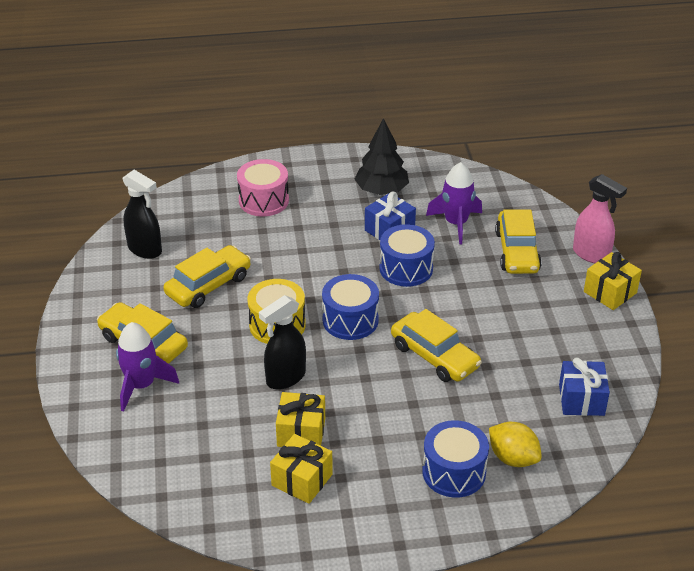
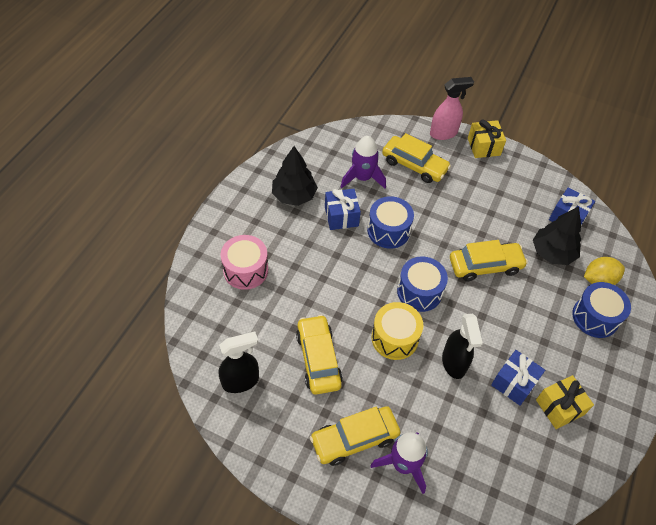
camera: 60 degrees left, 15 degrees up
yellow gift [276,392,325,447] -> blue gift [491,350,545,406]
none -> black tree [533,206,582,265]

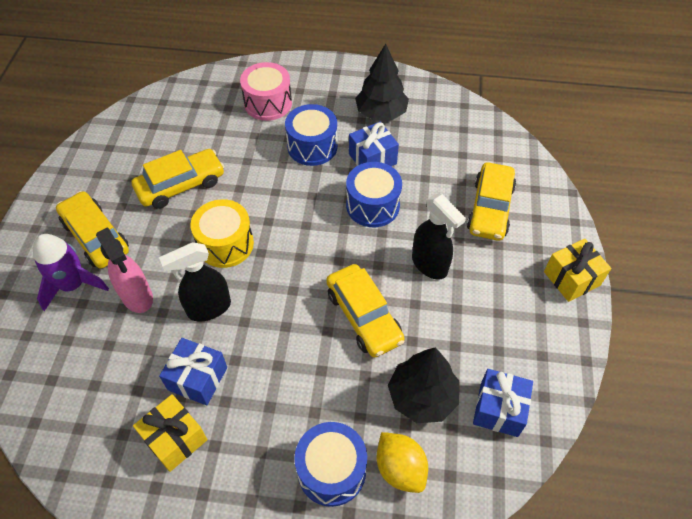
camera: 75 degrees right, 0 degrees up
black spray bottle [219,332,259,393] -> black spray bottle moved to [412,194,466,280]
purple rocket [341,136,386,189] -> none
blue drum [397,256,448,312] -> blue drum moved to [285,104,338,166]
pink spray bottle [430,77,474,140] -> pink spray bottle moved to [96,227,153,313]

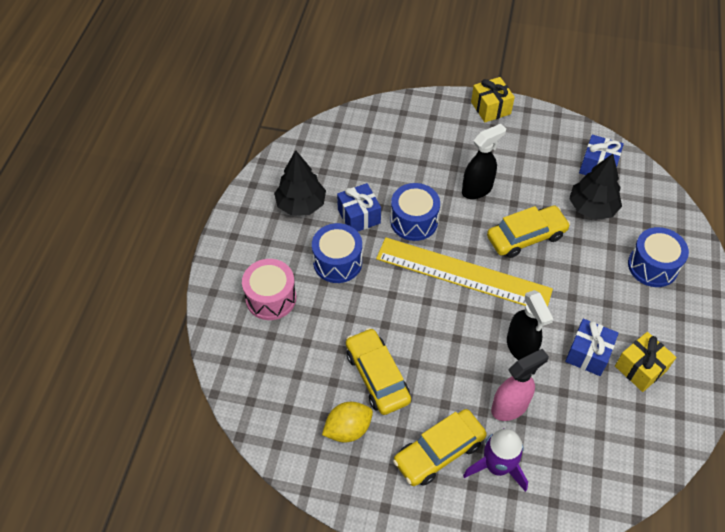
camera: 85 degrees left, 0 degrees up
yellow drum [190,199,254,268] -> none
yellow lemon [377,432,428,493] -> yellow lemon moved to [322,402,373,442]
yellow car [467,162,516,241] -> none
none -> yellow ruler [376,237,553,307]

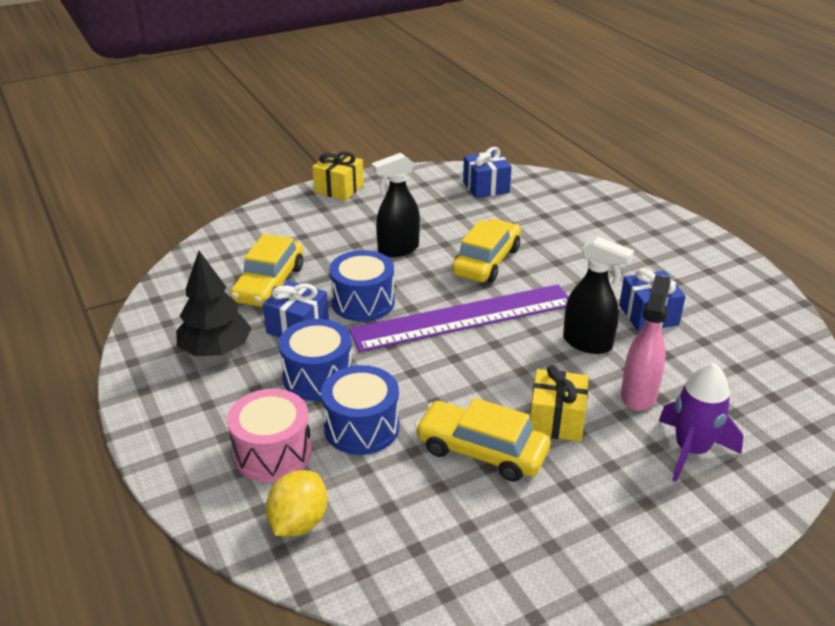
camera: 40 degrees left, 20 degrees down
yellow lemon [322,402,373,442] -> yellow lemon moved to [266,470,327,536]
yellow ruler [376,237,553,307] -> purple ruler [349,284,569,352]
yellow car [393,409,487,486] -> yellow car moved to [230,234,303,307]
black spray bottle [462,124,506,199] -> black spray bottle turned 135 degrees counterclockwise [371,153,420,257]
black tree [569,154,622,220] -> none
yellow gift [615,332,676,392] -> yellow gift moved to [530,365,588,442]
blue drum [628,227,689,287] -> blue drum moved to [321,365,399,455]

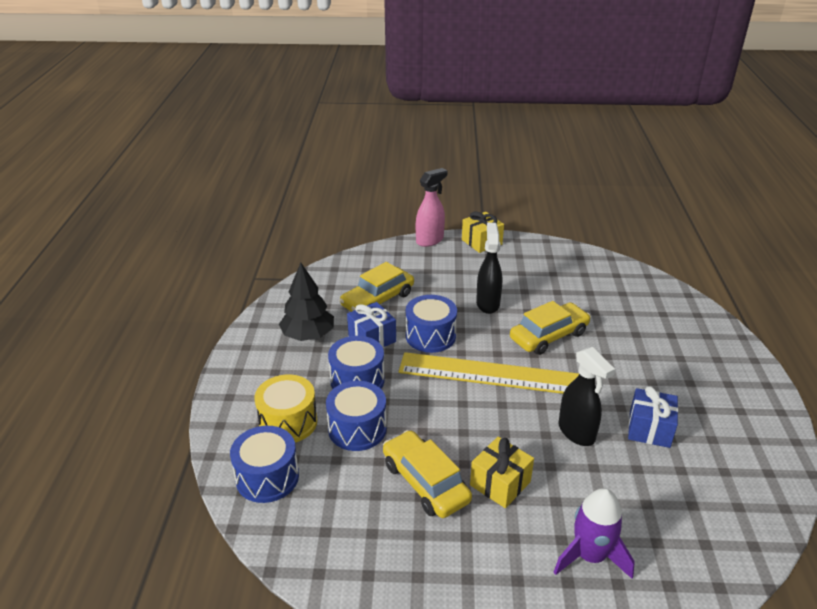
camera: 30 degrees right, 0 degrees up
pink drum [227,389,312,482] -> yellow drum [254,375,317,443]
yellow lemon [266,470,327,536] -> blue drum [230,426,299,503]
purple ruler [349,284,569,352] -> yellow ruler [399,352,579,394]
black spray bottle [371,153,420,257] -> black spray bottle turned 90 degrees clockwise [476,223,502,314]
blue gift [463,147,512,198] -> none
pink spray bottle [621,275,671,411] -> pink spray bottle moved to [416,168,448,247]

